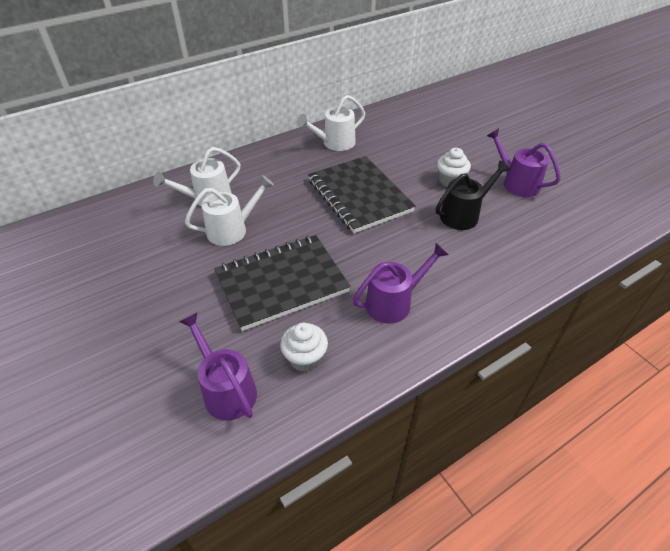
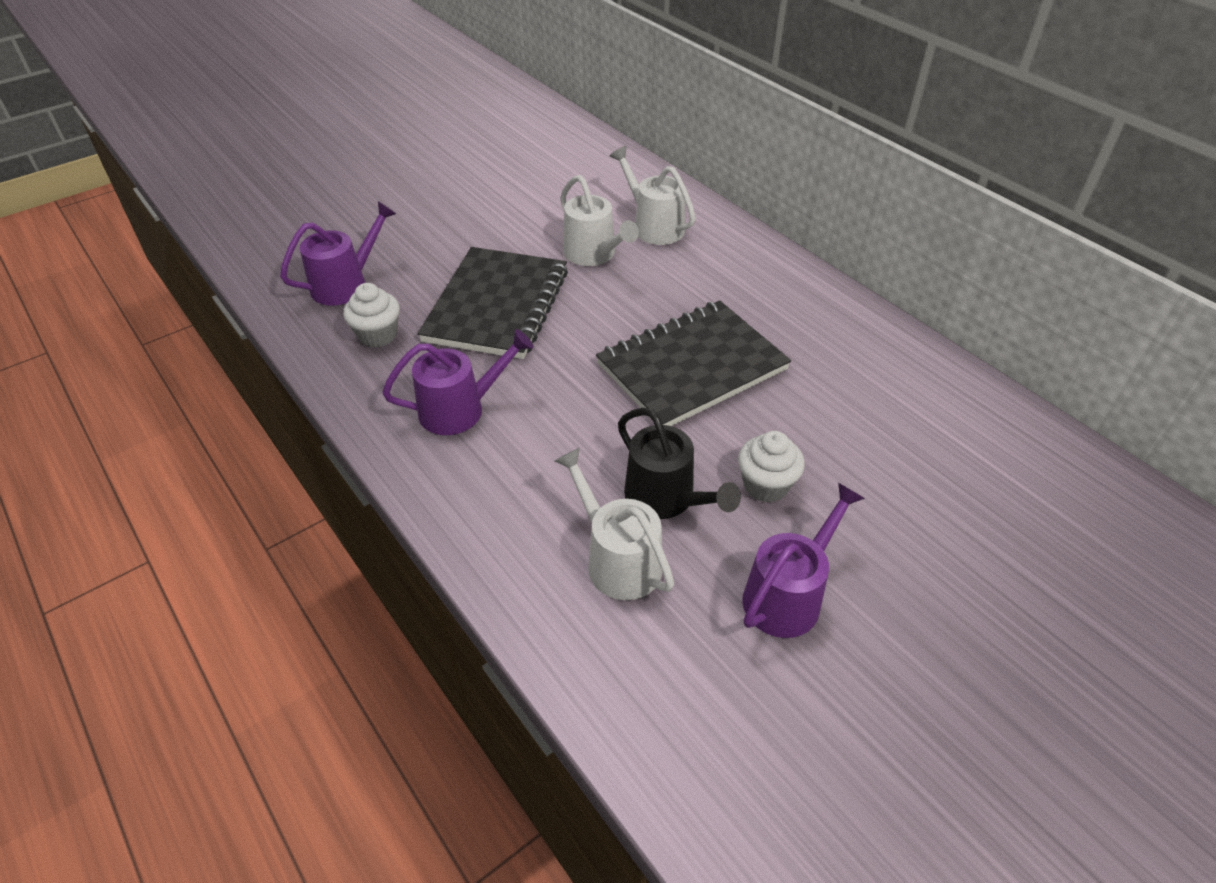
camera: 85 degrees right, 0 degrees up
black notebook [214,235,350,331] -> black notebook turned 45 degrees clockwise [418,247,568,359]
white watering can [297,95,365,151] -> white watering can moved to [555,448,674,600]
purple watering can [353,243,449,323] -> purple watering can turned 75 degrees counterclockwise [382,329,533,435]

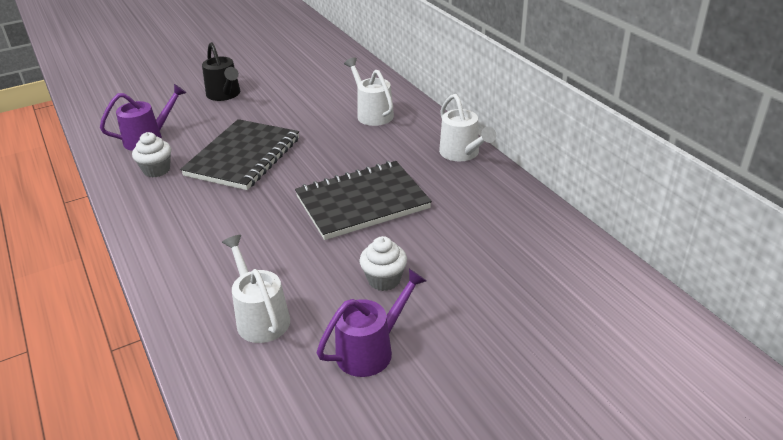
camera: 10 degrees right, 10 degrees down
purple watering can [382,329,533,435] -> none
white watering can [560,175,639,266] -> white watering can moved to [439,94,496,161]
black watering can [618,408,741,519] -> black watering can moved to [202,42,240,101]

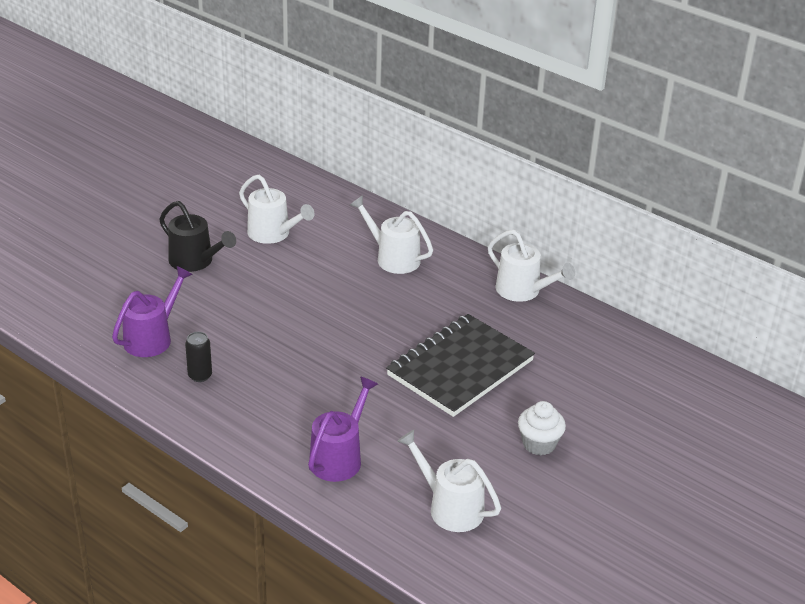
camera: 25 degrees left, 0 degrees up
white cupcake [132,132,171,178] -> black can [185,332,212,382]
black notebook [180,119,299,190] -> none
purple watering can [317,269,426,377] -> purple watering can moved to [308,376,378,482]
none -> white watering can [239,175,315,244]

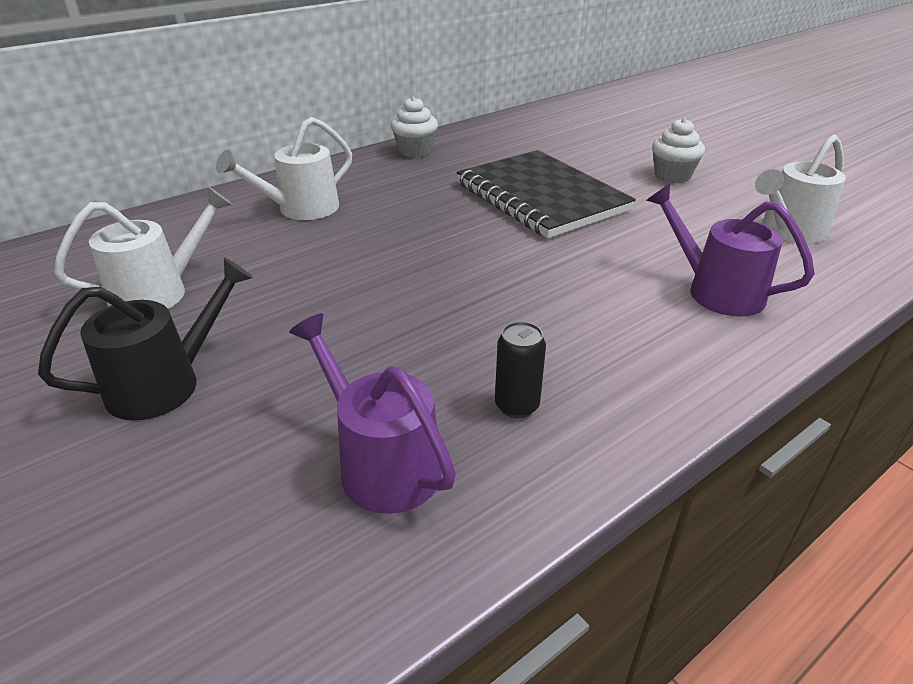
camera: 75 degrees left, 0 degrees up
white watering can [488,230,575,302] -> white cupcake [391,96,438,157]

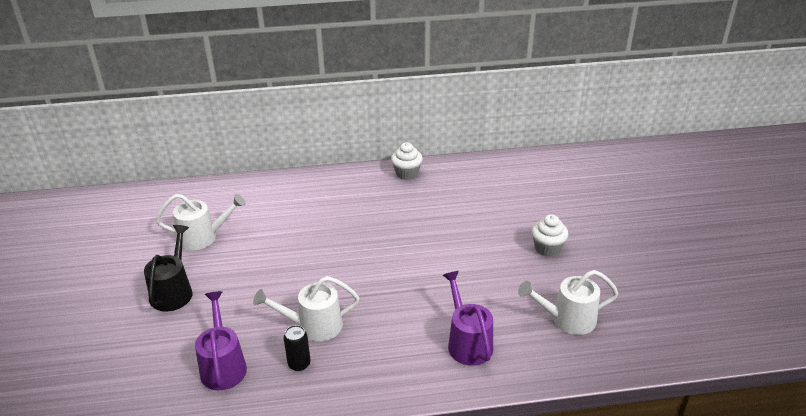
camera: 30 degrees right, 0 degrees up
black watering can [38,257,253,421] -> black watering can turned 75 degrees counterclockwise [144,225,192,311]
white watering can [216,117,352,220] -> white watering can moved to [253,276,359,342]
black notebook [457,150,636,238] -> none

